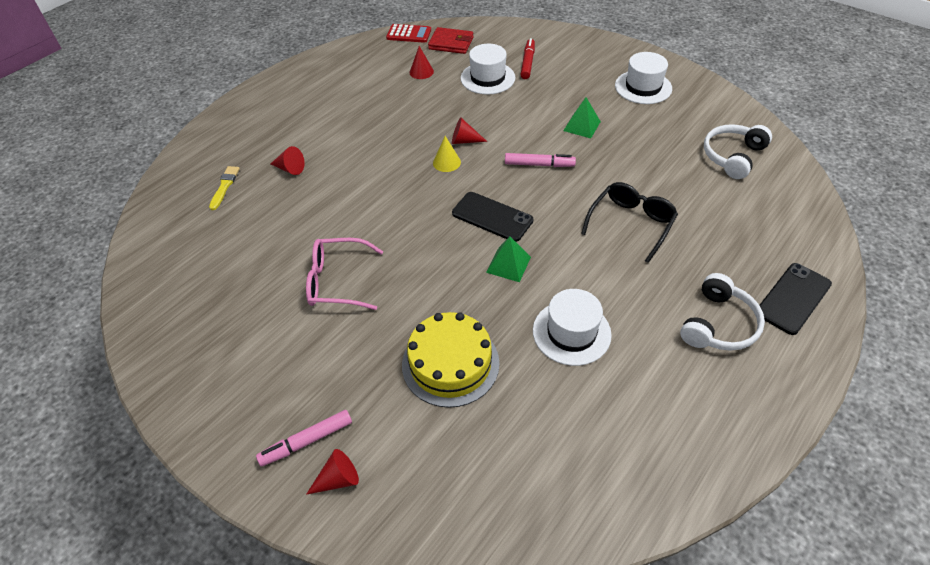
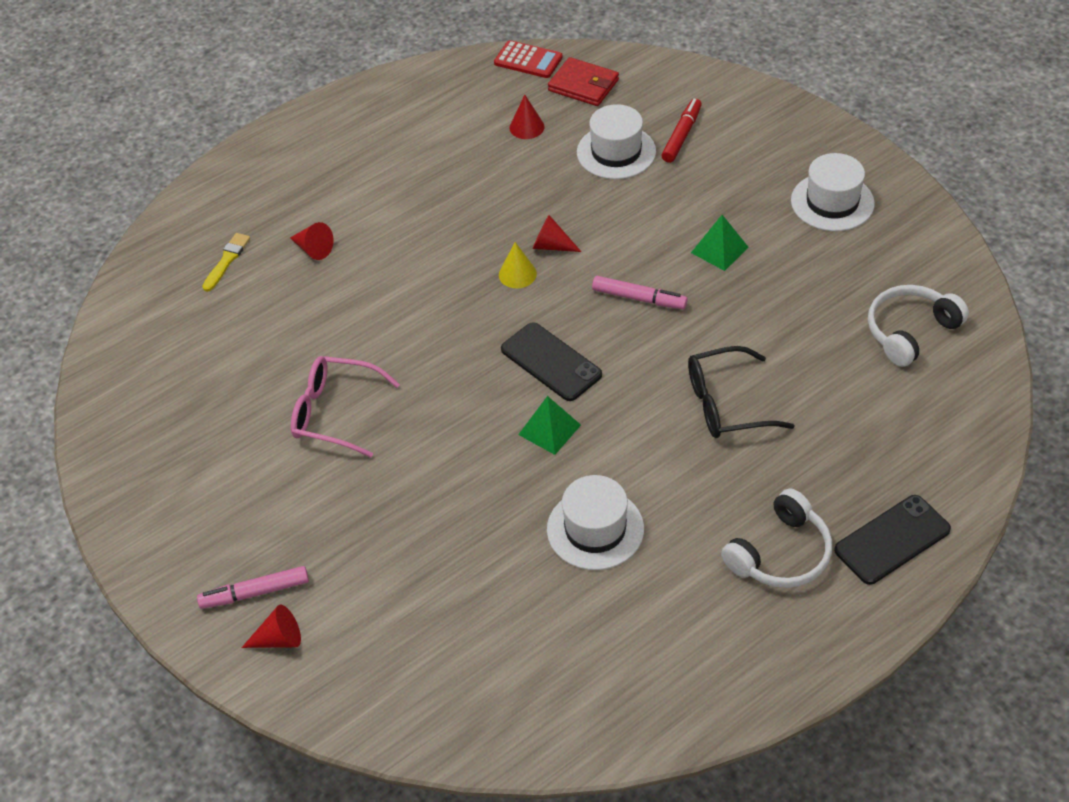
camera: 15 degrees right, 0 degrees up
yellow cake [402,312,499,408] -> none
black glasses [581,182,678,263] -> black glasses turned 150 degrees counterclockwise [688,346,794,438]

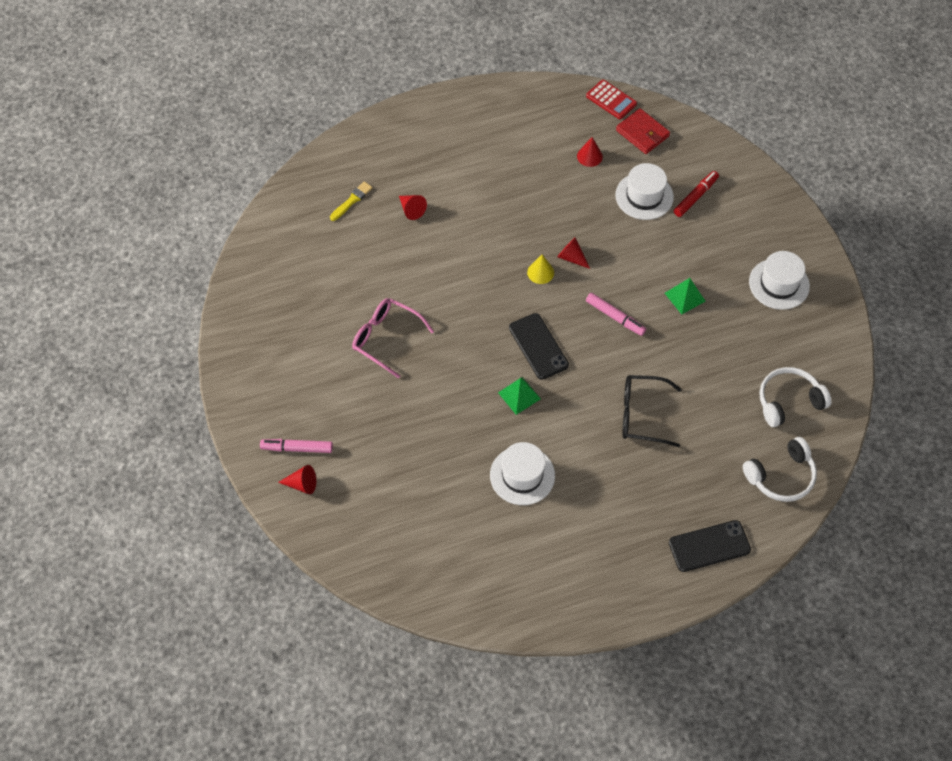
camera: 15 degrees right, 10 degrees up
white headphones [721,488,832,588] -> white headphones moved to [743,437,817,502]

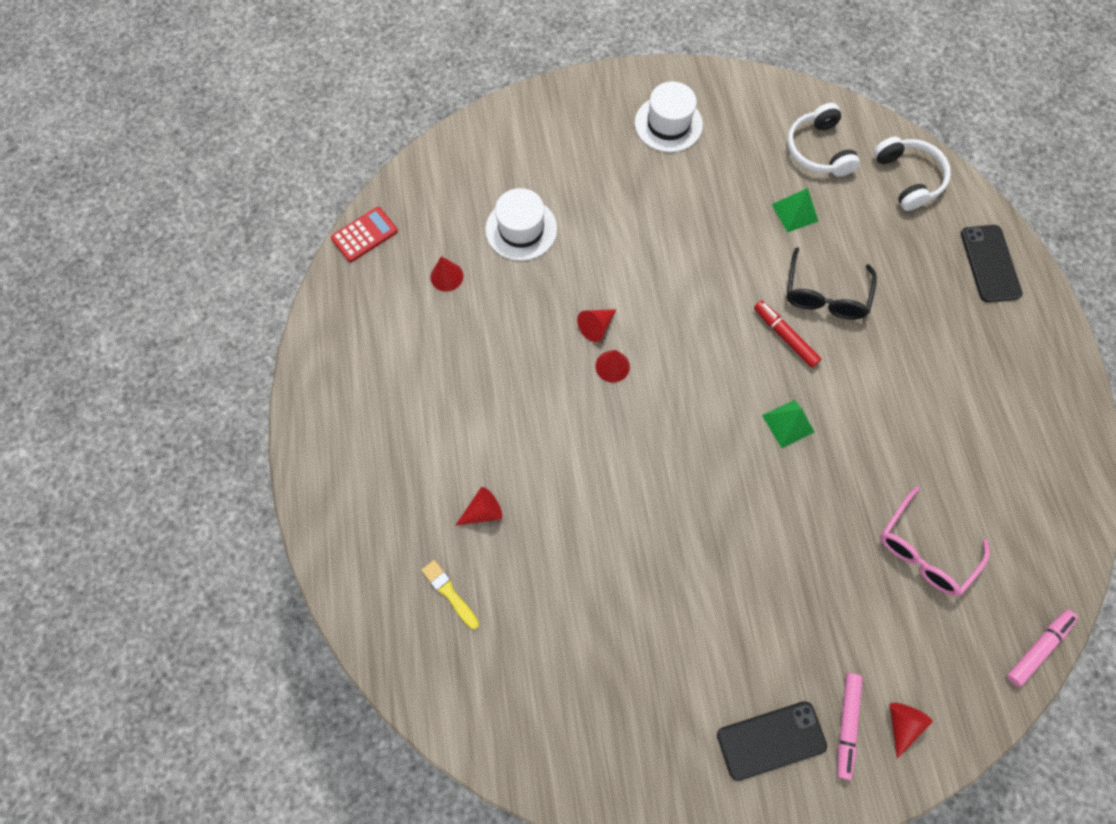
camera: 80 degrees left, 10 degrees up
pink glasses [352,298,434,379] -> pink glasses moved to [880,486,990,596]
white hat [490,442,555,505] -> none
black phone [509,313,569,380] -> black phone moved to [717,701,827,781]
yellow cone [527,255,554,284] -> red cone [595,350,630,383]
pink marker [586,293,646,336] -> pink marker moved to [1007,610,1078,687]
red wallet [616,108,670,154] -> none
green pyramid [665,278,706,314] -> green pyramid moved to [772,188,818,232]
red marker [674,171,719,217] -> red marker moved to [754,300,821,368]

